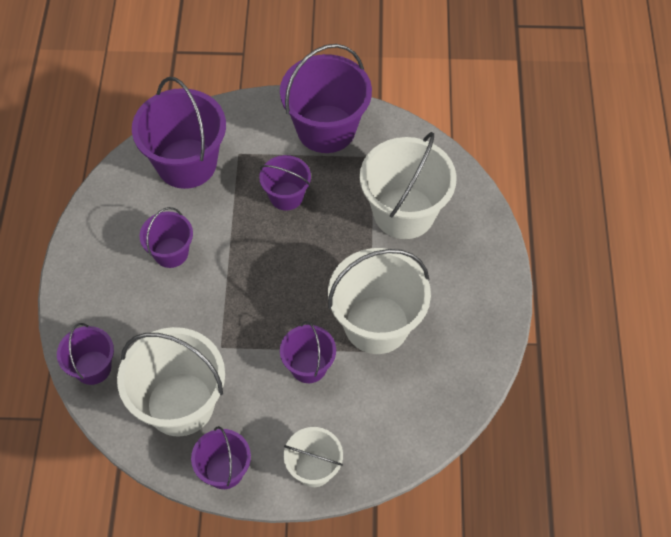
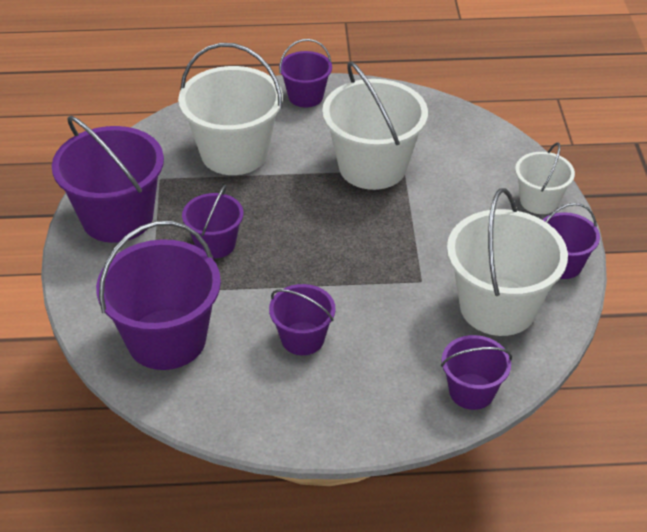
camera: 95 degrees left, 15 degrees down
purple bucket [280,321,336,383] -> purple bucket moved to [279,39,332,107]

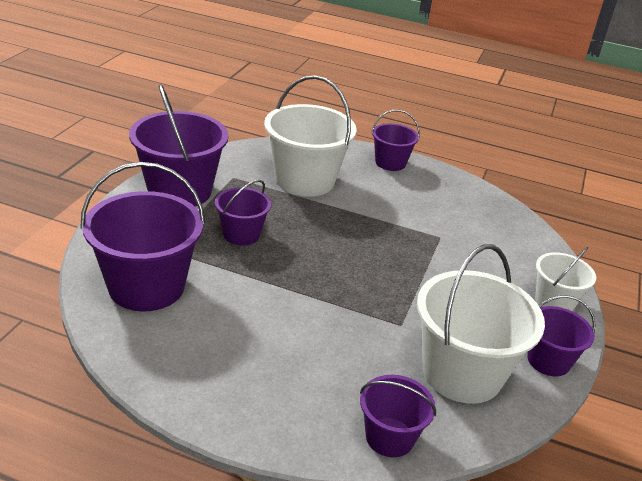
camera: 20 degrees right, 10 degrees down
purple bucket [269,284,336,355] -> none
white bucket [322,61,428,190] -> none

